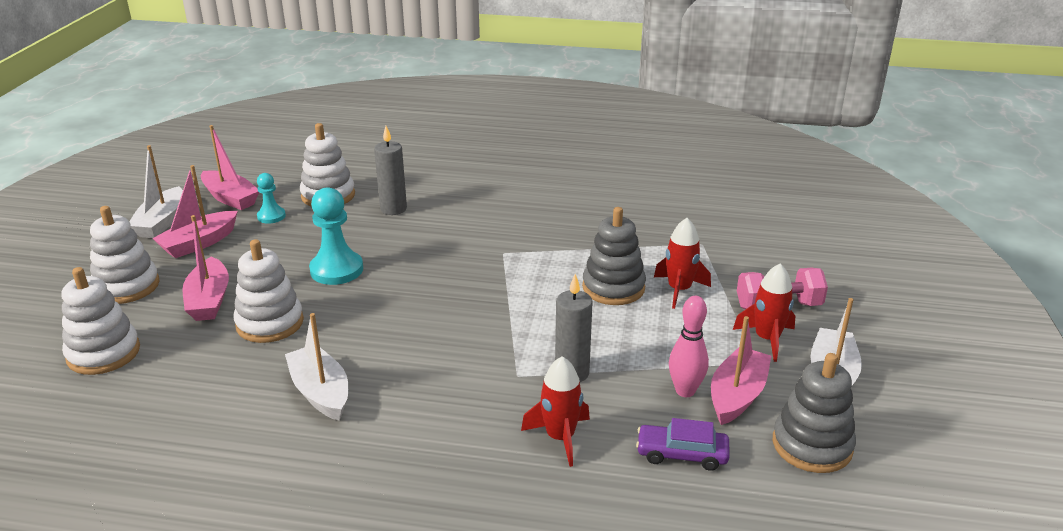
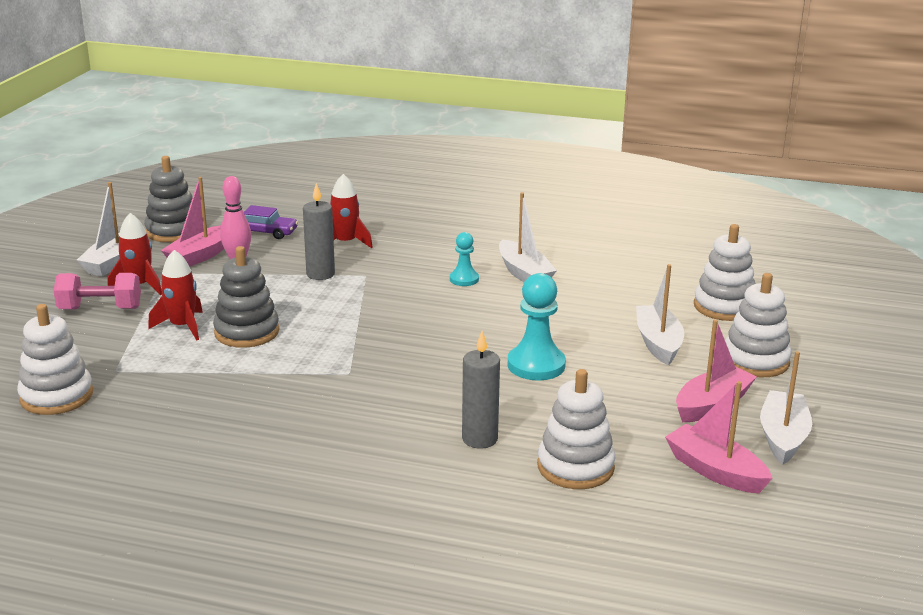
camera: 175 degrees left, 5 degrees down
pink boat [183,215,229,321] -> white boat [636,264,684,365]
white stacking toy [234,239,304,343] -> white stacking toy moved to [17,304,93,415]
turquoise pawn [257,173,286,224] -> turquoise pawn moved to [450,232,479,286]

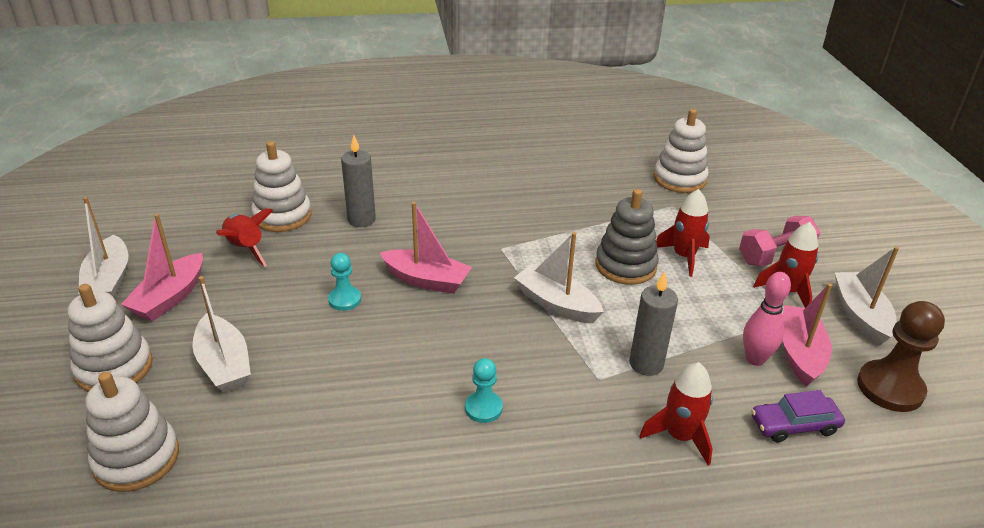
camera: 155 degrees right, 10 degrees up
grey stacking toy [144,156,192,242] -> brown pawn [857,301,945,412]
white boat [499,192,557,282] -> white boat moved to [514,232,604,323]
turquoise pawn [508,273,566,380] -> turquoise pawn [328,253,361,311], size x0.58
pink boat [665,381,772,494] -> pink boat moved to [380,202,472,294]
none -> red rocket [216,209,273,267]

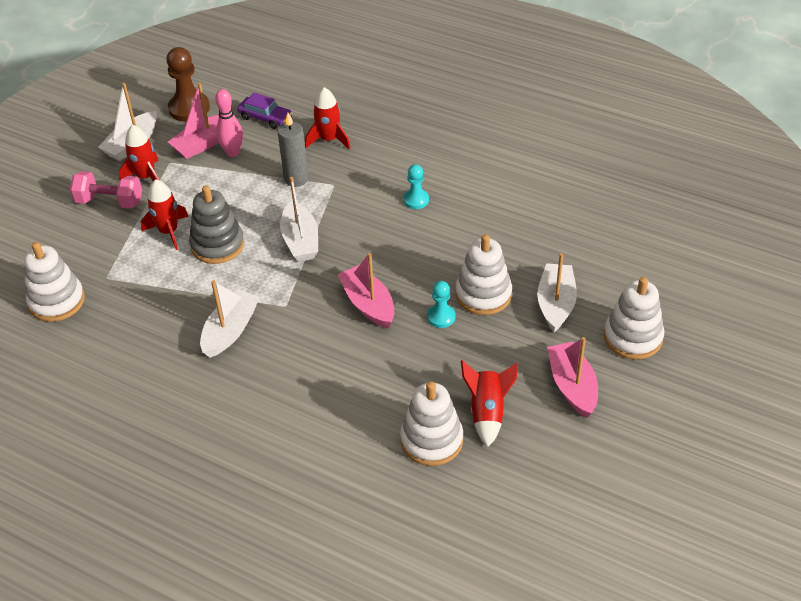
camera: 140 degrees left, 10 degrees up
white boat [79,197,128,297] -> white boat moved to [200,280,260,357]
white stacking toy [86,372,179,492] -> white stacking toy moved to [455,234,512,315]
pink boat [121,214,203,321] -> pink boat turned 75 degrees counterclockwise [547,337,598,418]
grey candle [341,135,376,227] -> none

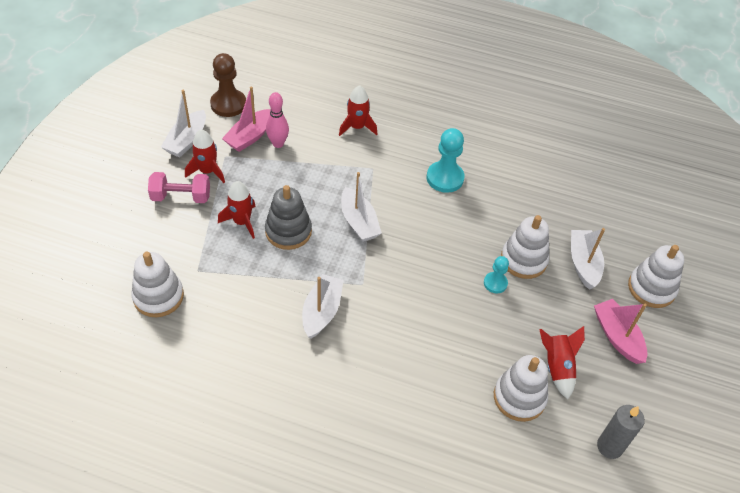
camera: 15 degrees left, 5 degrees up
purple car [237,93,292,129] -> none
grey candle [278,113,309,187] -> grey candle moved to [597,405,645,459]
pink boat [338,253,394,328] -> none
turquoise pawn [403,164,429,209] -> turquoise pawn [427,128,465,193], size x1.73

